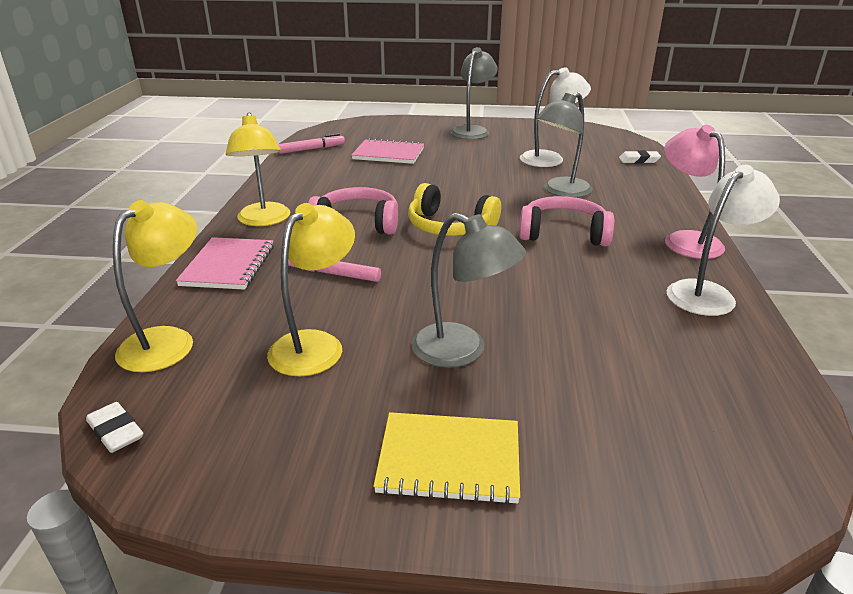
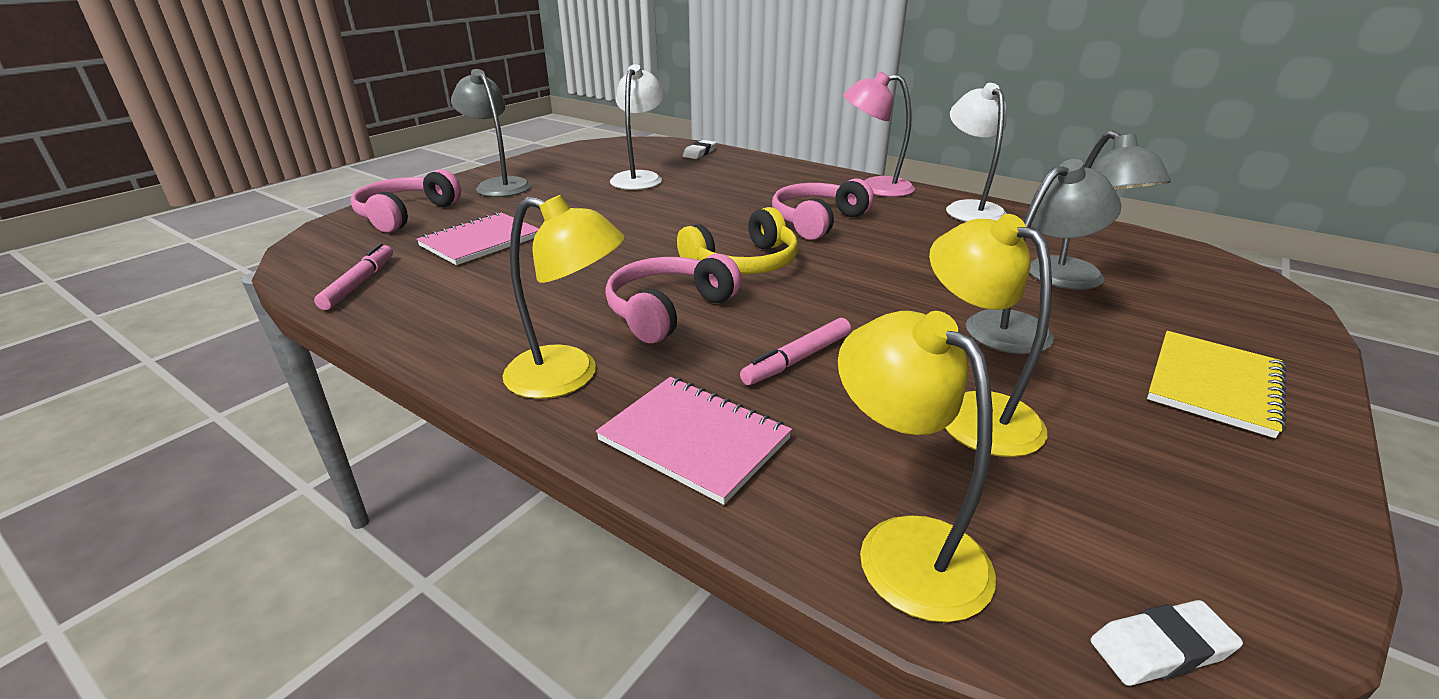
camera: 60 degrees left, 0 degrees up
grey lamp [536,92,593,198] -> grey lamp moved to [1029,131,1171,290]
none -> pink headphones [350,169,461,232]

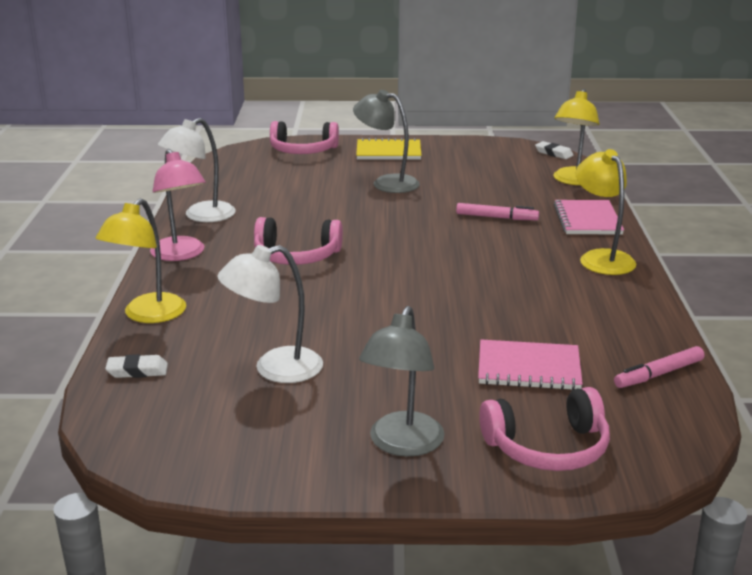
camera: 125 degrees left, 5 degrees down
pink headphones [605,254,742,343] -> pink headphones moved to [270,121,339,154]
yellow headphones [677,207,798,274] -> none
yellow lamp [929,214,1052,457] -> yellow lamp moved to [95,198,186,323]
grey lamp [1029,131,1171,290] -> none

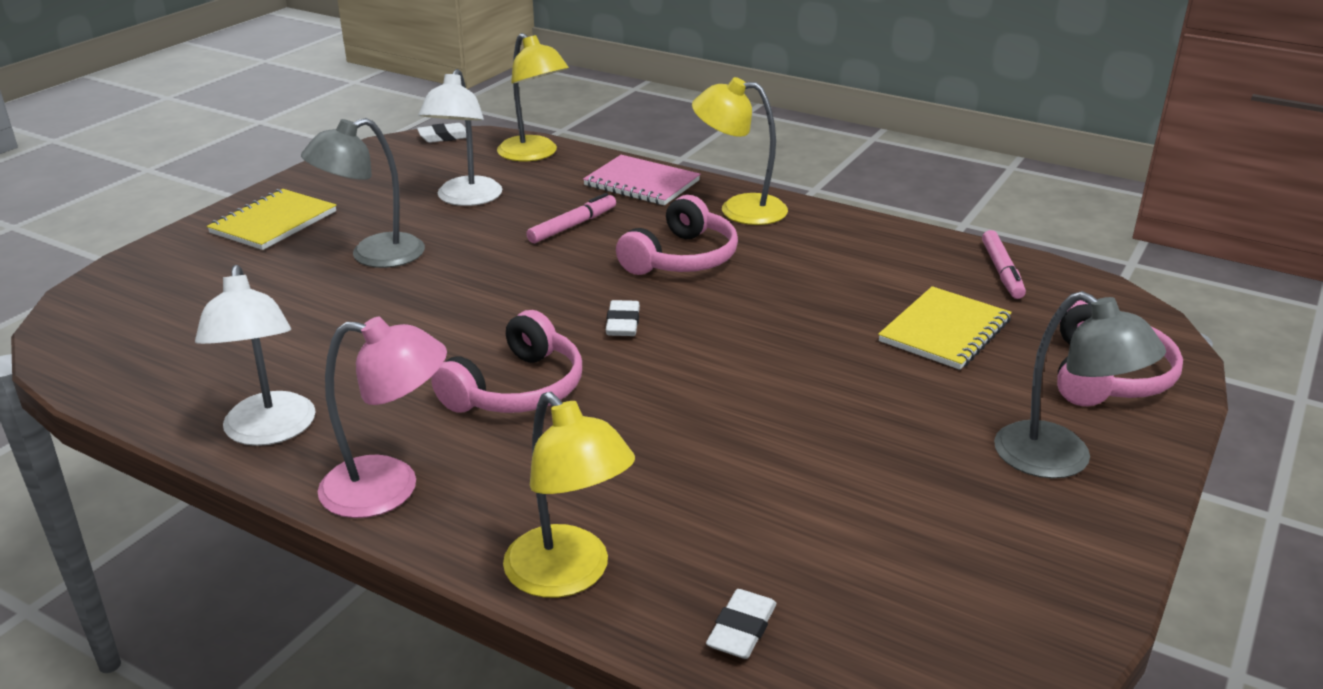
camera: 60 degrees left, 5 degrees up
white lamp [217,245,323,383] -> white lamp moved to [418,69,502,206]
pink headphones [270,121,339,154] -> pink headphones moved to [616,195,738,275]
pink notebook [478,339,583,390] -> yellow notebook [878,286,1012,370]
none -> white eraser [606,300,640,336]

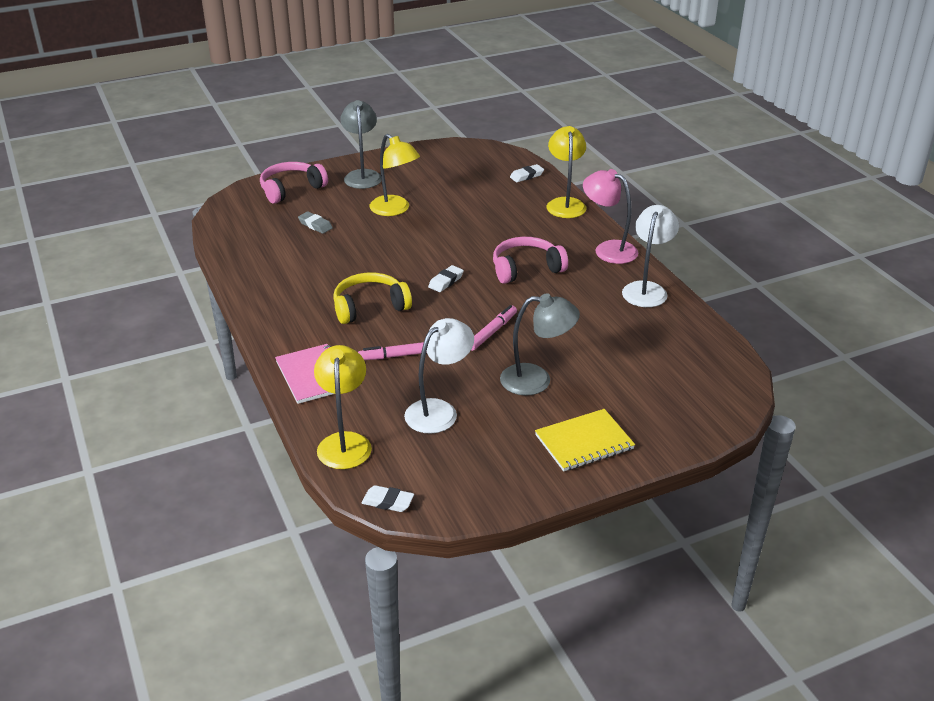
camera: 145 degrees left, 5 degrees up
pink headphones [616,195,738,275] -> yellow headphones [333,273,412,324]
yellow lamp [692,77,788,225] -> yellow lamp moved to [370,134,420,216]
yellow notebook [878,286,1012,370] -> grey eraser [298,211,333,234]
pink marker [982,230,1026,299] -> pink marker moved to [471,305,517,351]

